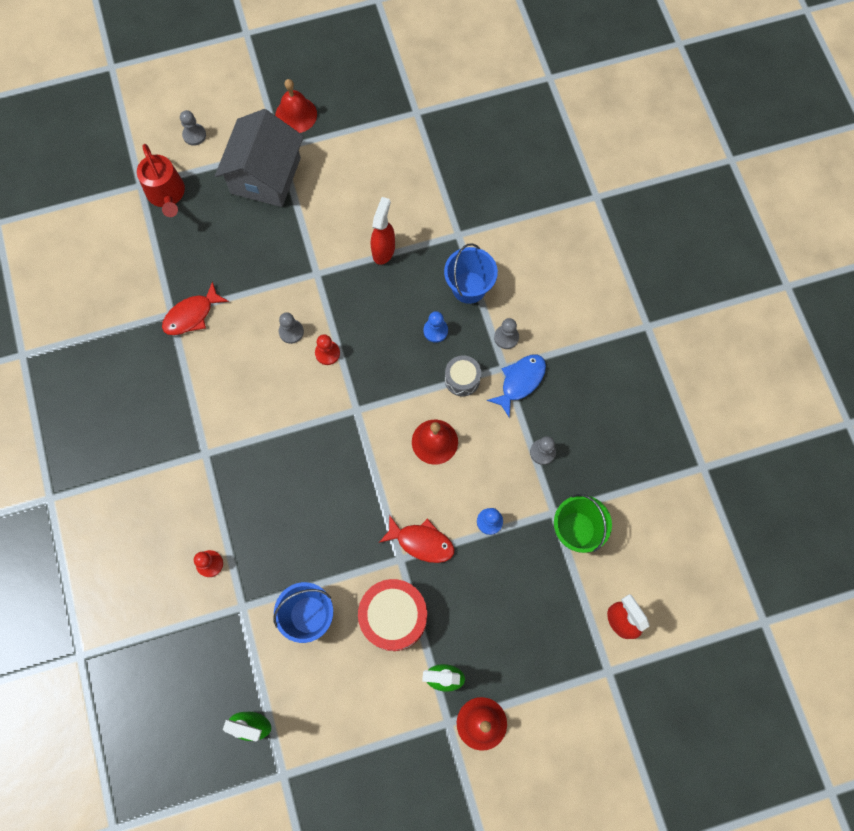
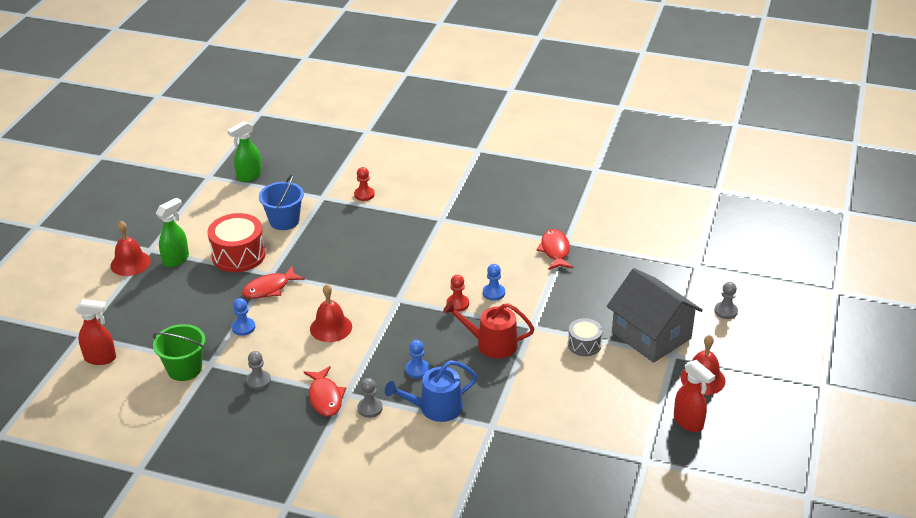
camera: 125 degrees right, 35 degrees down
red watering can [137,144,185,217] -> red watering can moved to [443,301,535,359]
grey pawn [279,312,304,344] -> blue pawn [483,264,505,301]
red spray bottle [371,197,395,265] -> red spray bottle moved to [674,360,715,432]
blue bucket [444,243,498,304] -> blue watering can [385,360,477,422]
grey drum [445,355,481,396] -> grey drum moved to [568,318,603,356]
blue fish [487,354,546,418] -> red fish [304,366,346,416]

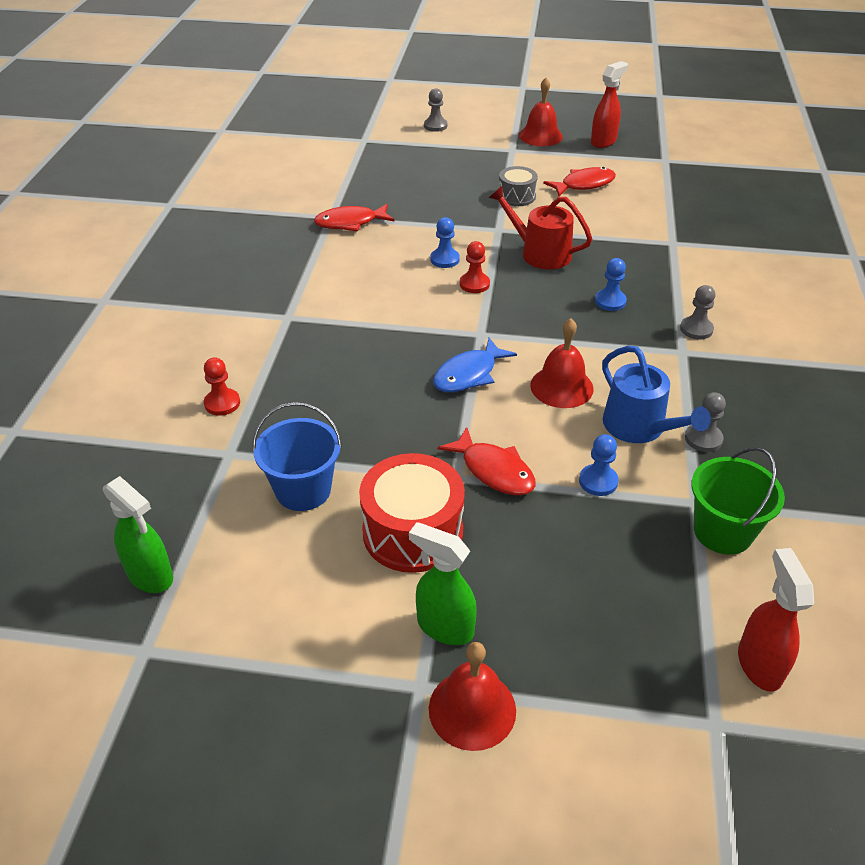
camera: 100 degrees left, 5 degrees up
red fish [304,366,346,416] -> red fish moved to [543,167,616,197]
blue watering can [385,360,477,422] -> blue watering can moved to [602,346,711,443]
red watering can [443,301,535,359] -> red watering can turned 120 degrees clockwise [489,186,592,269]
grey house [607,268,703,363] -> none
none -> blue fish [433,338,517,392]

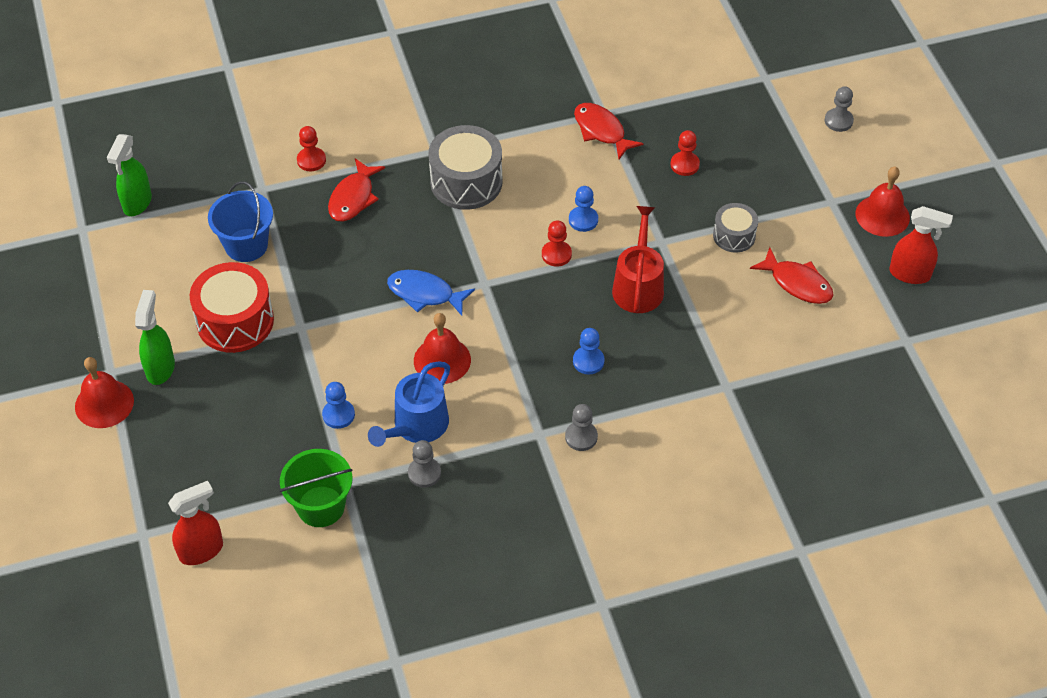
camera: 65 degrees right, 10 degrees up
red fish [438,427,536,495] -> red fish moved to [328,158,385,222]
none -> grey drum [428,125,502,210]
none -> red pawn [670,130,700,176]

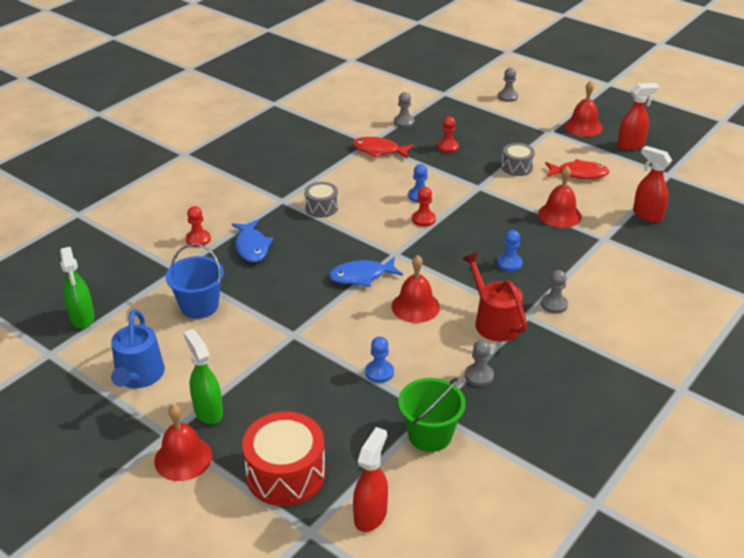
camera: 35 degrees left, 15 degrees down
red drum [190,262,274,353] -> red drum moved to [242,412,326,506]
red fish [328,158,385,222] -> blue fish [232,220,273,262]
blue watering can [368,361,450,447] -> blue watering can moved to [111,310,165,388]
grey drum [428,125,502,210] -> grey drum [304,182,338,217], size x0.57
red watering can [612,206,664,313] -> red watering can moved to [462,252,527,342]
none -> grey pawn [394,92,414,128]
none -> red bell [538,166,582,228]
none -> red spray bottle [633,146,672,222]

